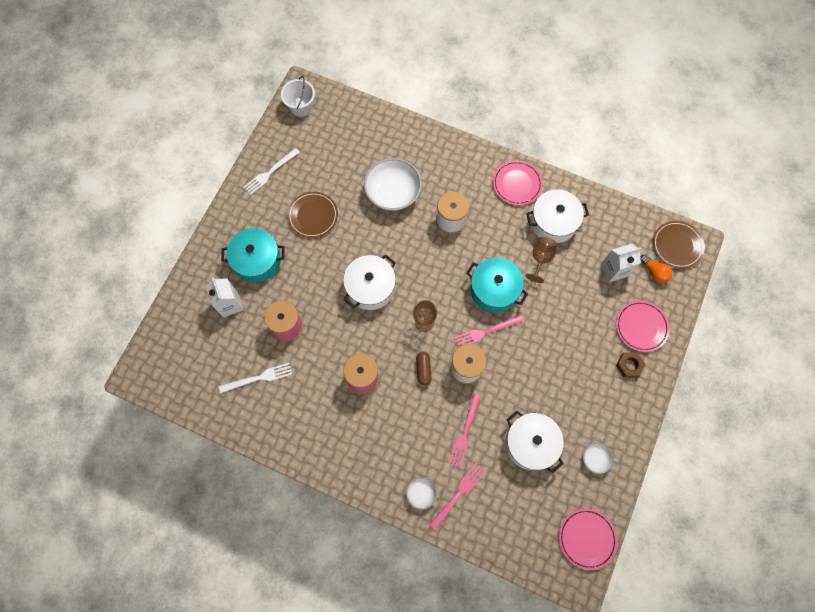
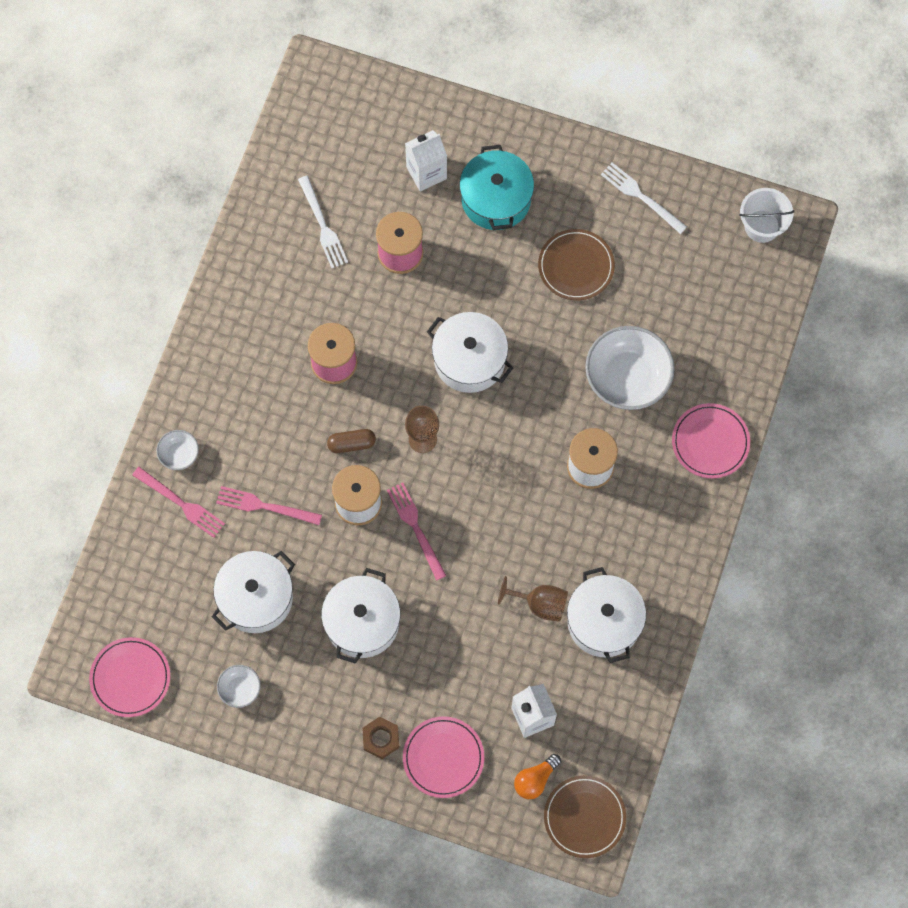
camera: 85 degrees right, 0 degrees up
turquoise pot [466,258,528,313] -> none
pink plate [493,160,543,205] -> pink plate moved to [672,403,750,478]
none -> white pot [321,568,401,664]

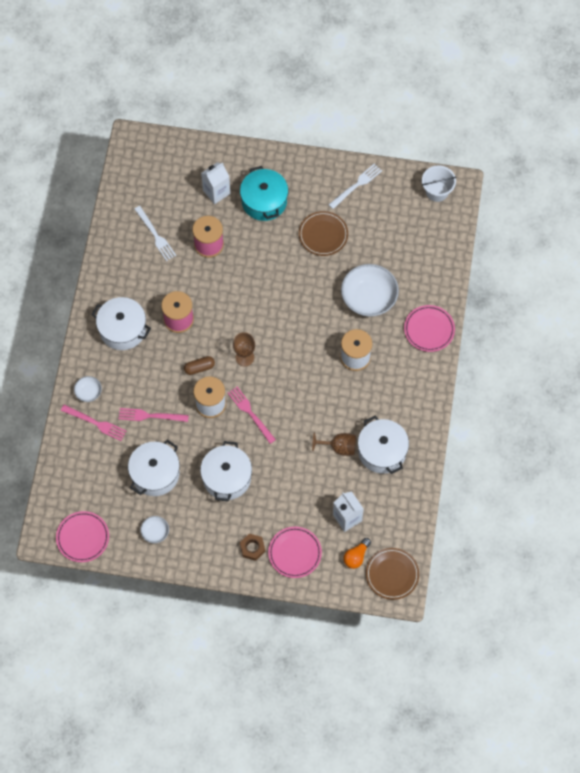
camera: 10 degrees left, 5 degrees down
white pot [427,312,513,393] -> white pot moved to [91,297,151,350]
white fork [601,162,687,234] -> white fork turned 105 degrees clockwise [328,164,382,209]

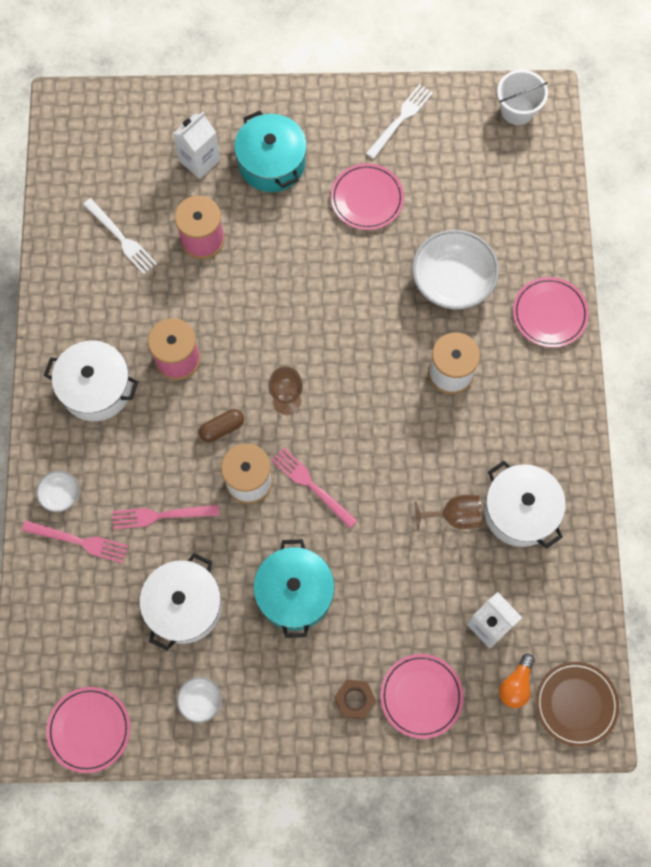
camera: 10 degrees left, 5 degrees up
white pot [200,441,252,502] -> turquoise pot [253,539,335,638]
brown plate [299,211,348,256] -> pink plate [331,163,404,230]

